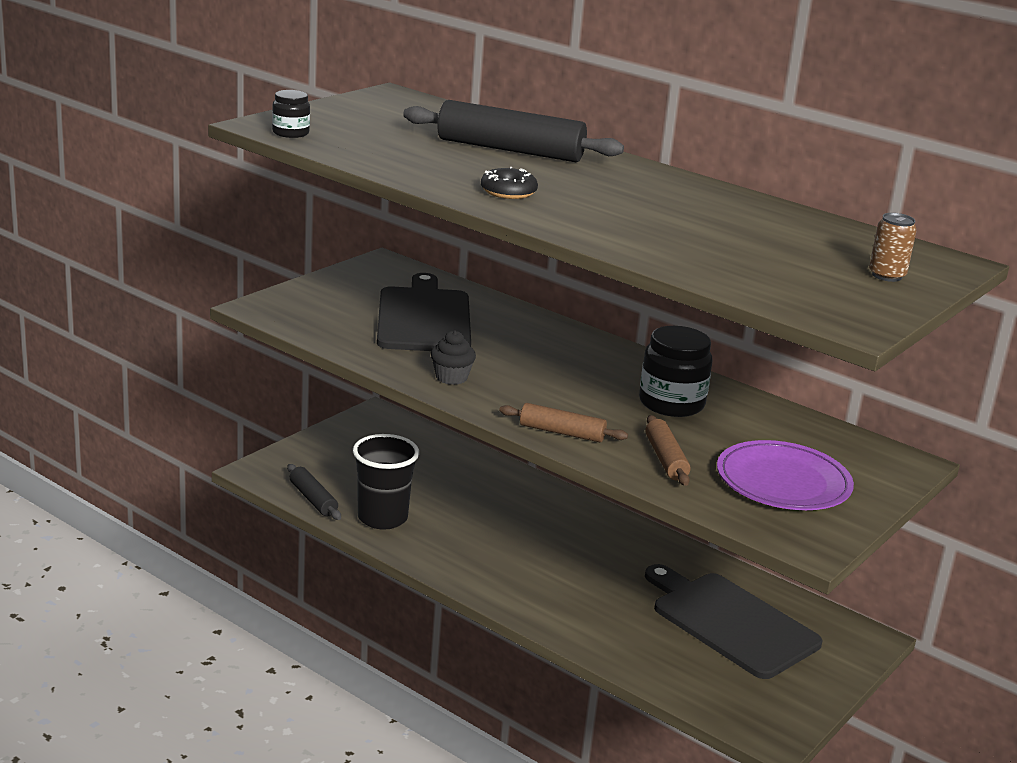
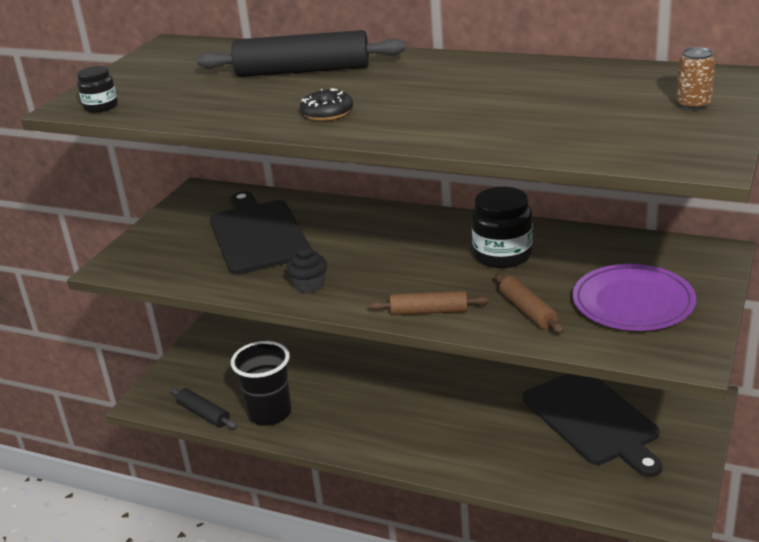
camera: 10 degrees left, 5 degrees up
black cutting board [645,564,822,679] -> black cutting board turned 150 degrees counterclockwise [523,374,663,477]

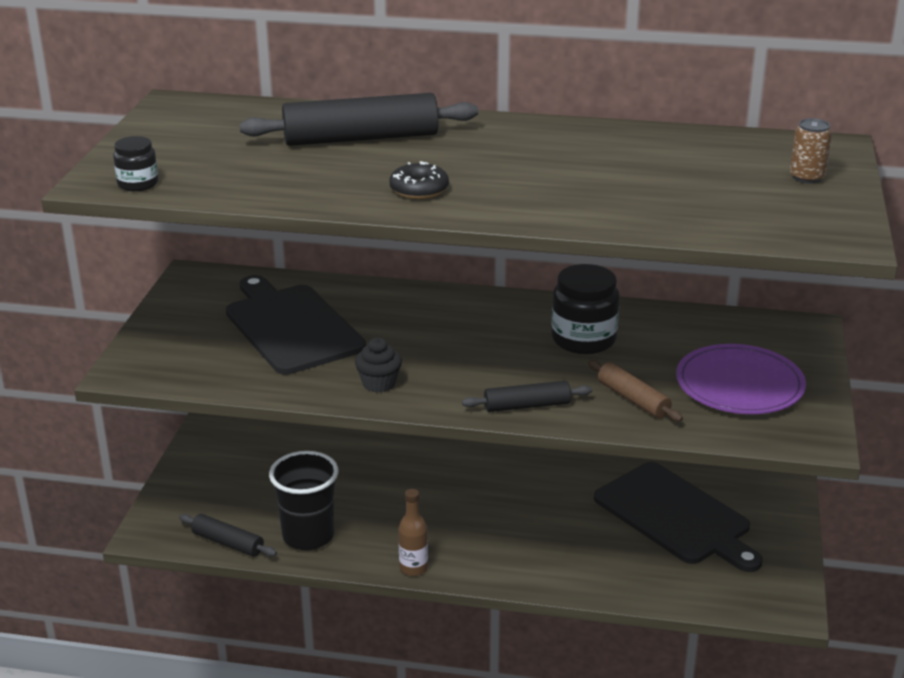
camera: 15 degrees left, 0 degrees up
brown rolling pin [369,291,489,315] -> black rolling pin [462,381,592,412]
none -> brown bottle [398,489,428,576]

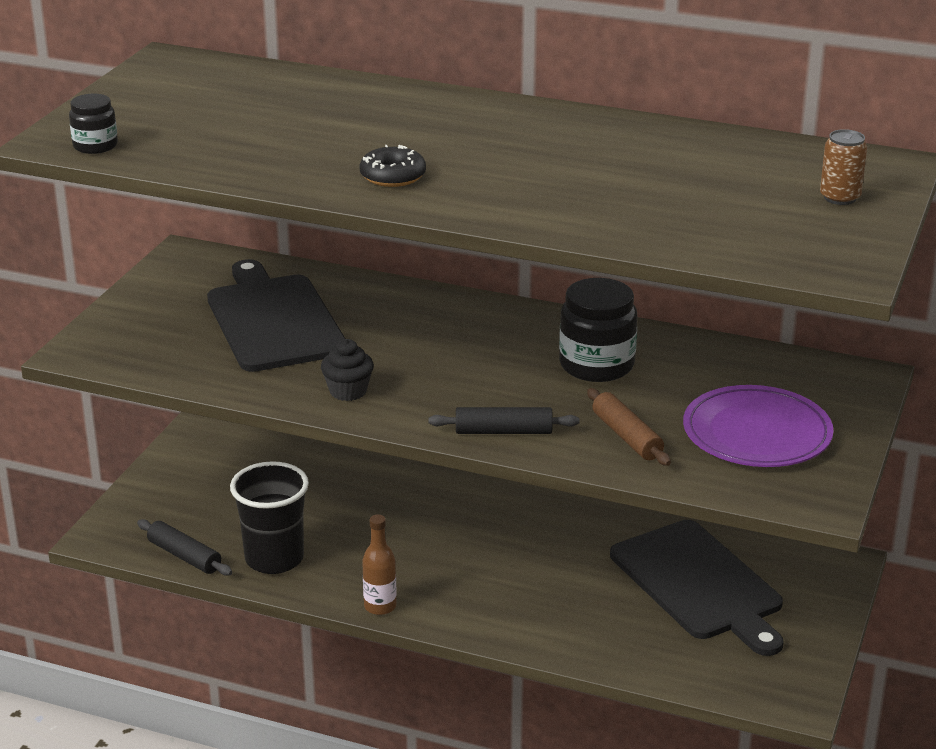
camera: 10 degrees right, 0 degrees up
black rolling pin [240,93,478,146] -> none

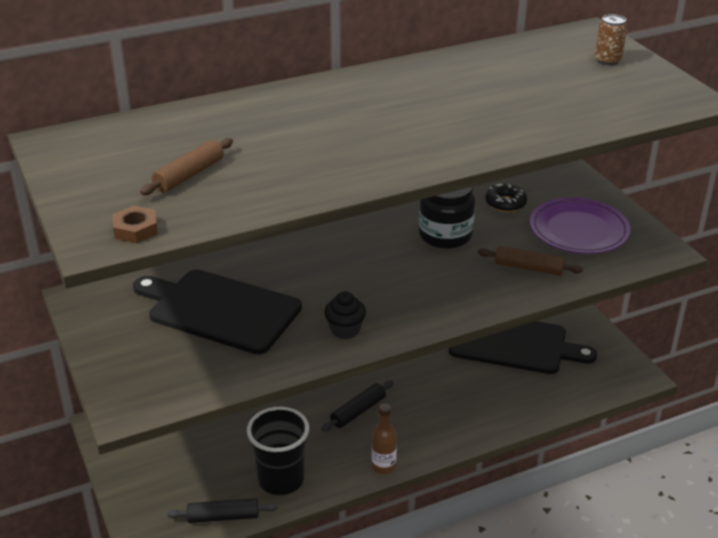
camera: 45 degrees left, 5 degrees up
black jar [69,94,118,154] -> brown nut [113,206,158,243]
black donut [359,145,426,187] -> black donut moved to [485,184,527,212]
black rolling pin [428,407,579,434] -> black rolling pin moved to [321,380,394,432]
none -> brown rolling pin [140,138,233,195]

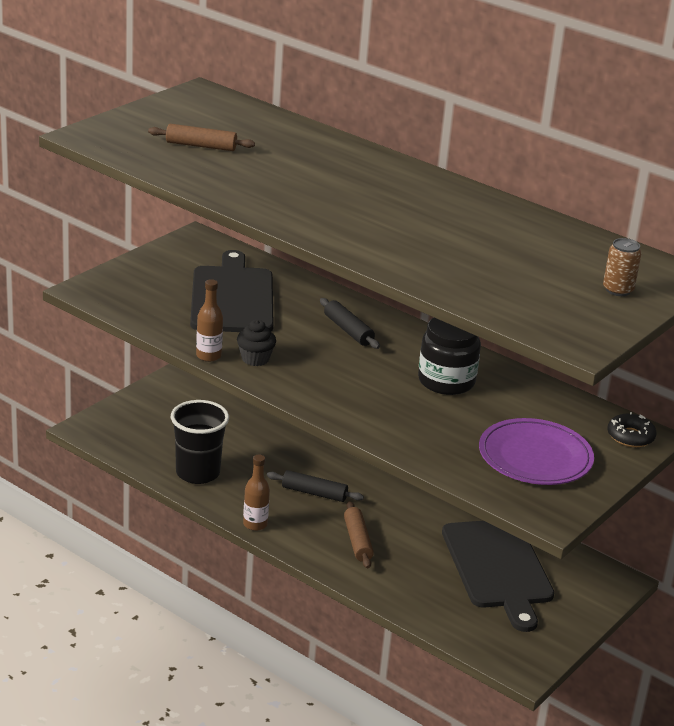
camera: 60 degrees right, 5 degrees down
brown nut [113,206,158,243] -> none
black rolling pin [167,498,278,523] -> black rolling pin moved to [320,298,380,349]
brown rolling pin [478,246,583,276] -> brown rolling pin moved to [344,501,374,569]
black donut [485,184,527,212] -> black donut moved to [607,412,656,447]
none -> brown bottle [196,279,223,362]

